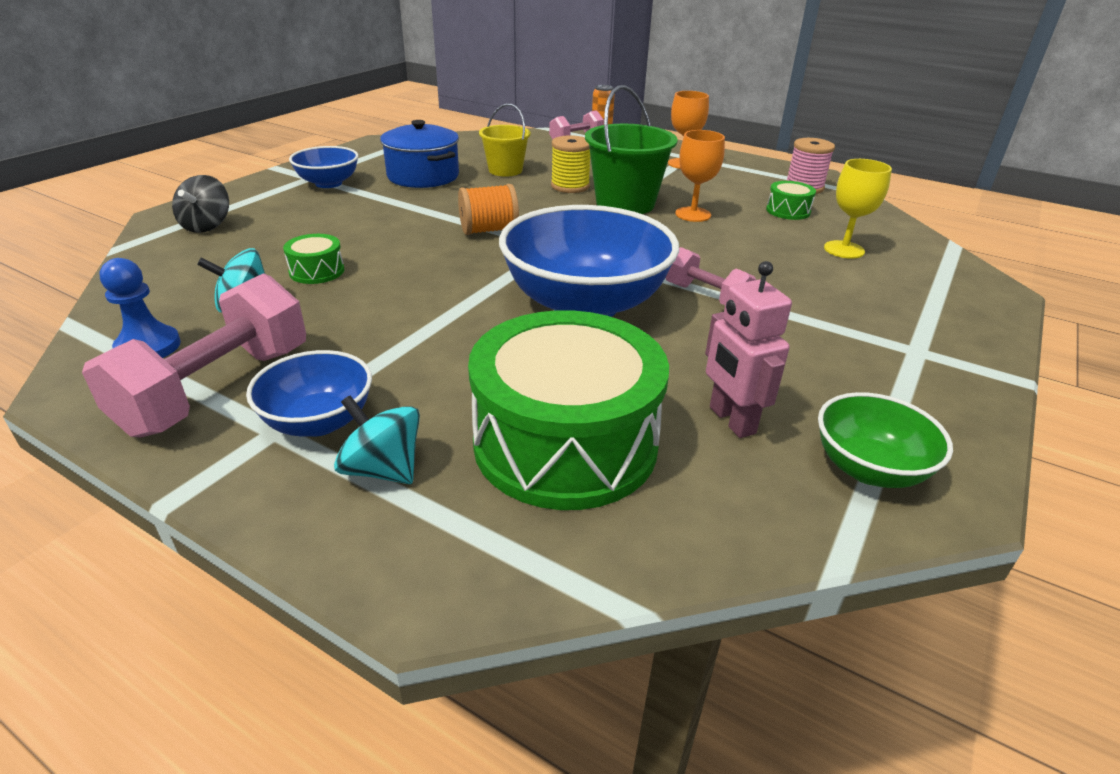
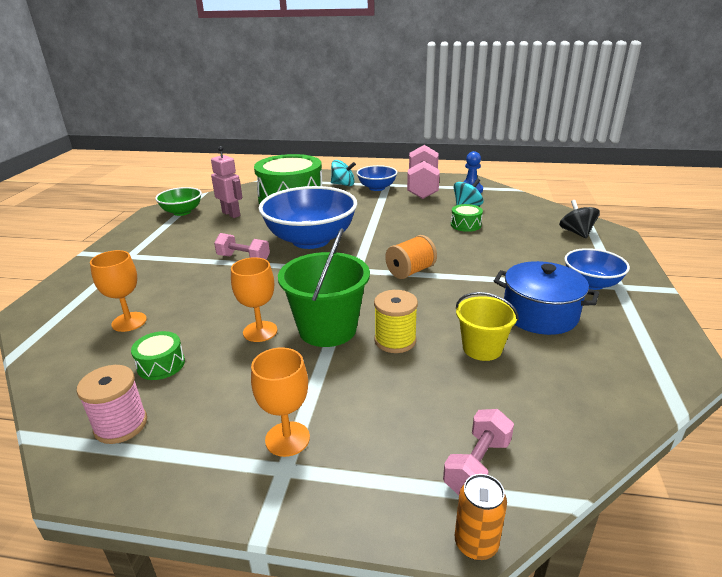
camera: 160 degrees right, 5 degrees down
yellow goblet [824,159,892,259] -> orange goblet [90,250,147,332]

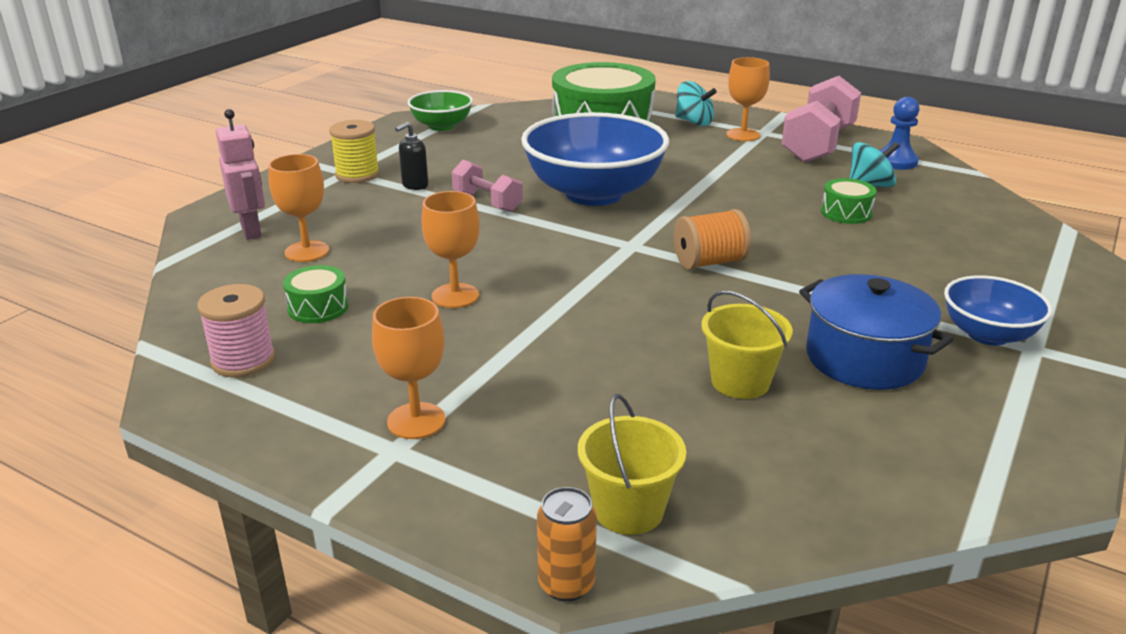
camera: 20 degrees right, 0 degrees up
pink robot [211,146,243,218] -> pink robot moved to [216,109,265,240]
green bucket [278,228,370,347] -> none
blue bowl [357,165,397,191] -> orange goblet [726,57,770,141]
yellow spool [374,290,418,353] -> yellow spool moved to [329,120,380,183]
pink dumbbell [443,409,514,495] -> yellow bucket [578,394,686,535]
black spinning top [559,200,600,238] -> none
none -> black soap dispenser [395,122,428,190]

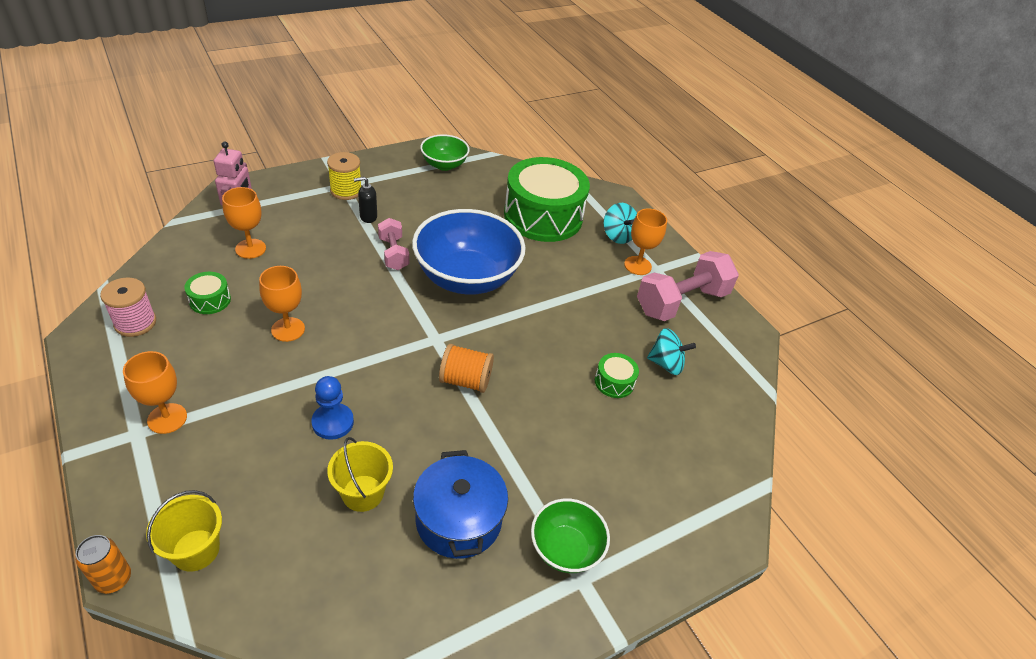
camera: 25 degrees right, 15 degrees up
blue pawn [880,97,920,170] -> blue pawn moved to [311,376,354,440]
blue bowl [944,275,1052,346] -> green bowl [531,498,610,573]

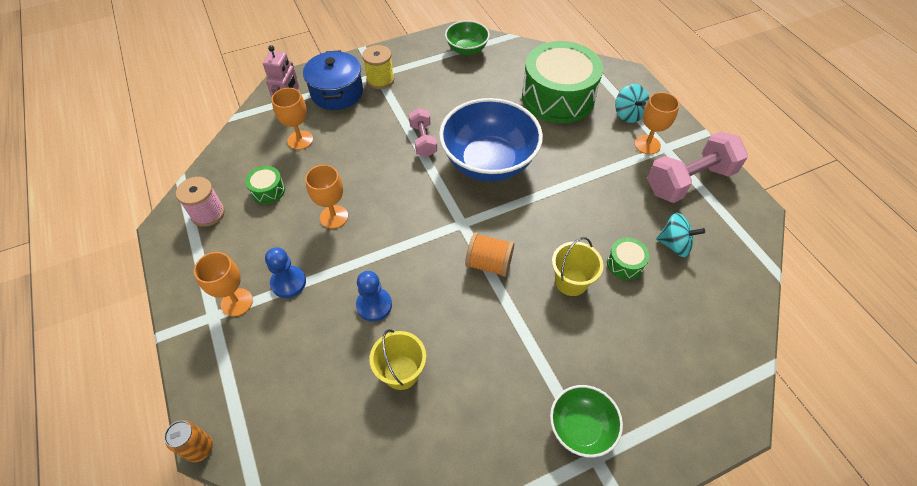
camera: 10 degrees right, 10 degrees up
yellow bucket [146,490,222,571] -> yellow bucket moved to [552,237,604,296]
black soap dispenser [354,177,377,223] -> none
blue pot [413,450,508,559] -> blue pot moved to [303,50,363,110]
none -> blue pawn [265,247,306,298]

